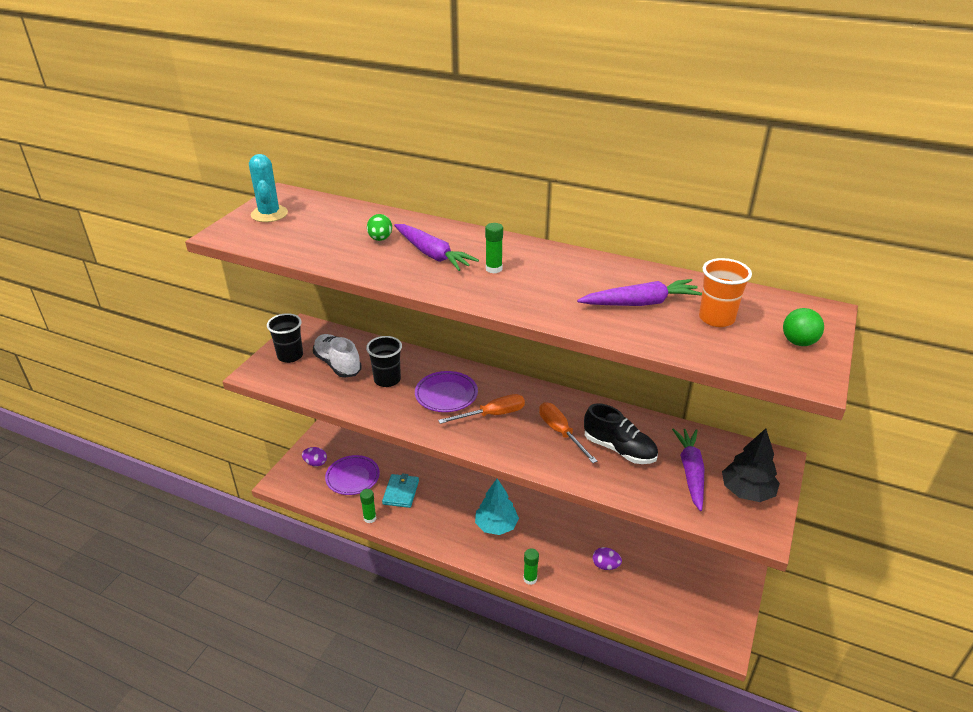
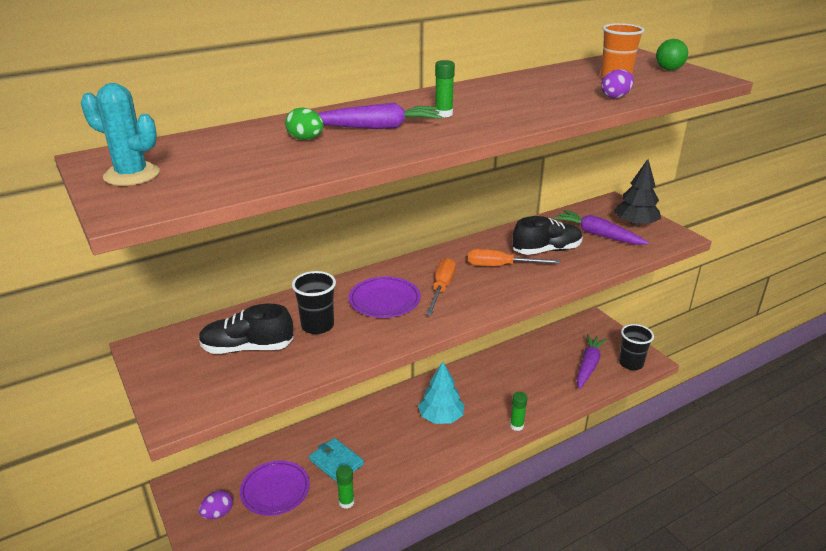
camera: 55 degrees left, 5 degrees down
black cup [267,313,303,363] -> black cup moved to [619,324,654,370]
white shoe [313,334,362,378] -> black shoe [199,304,293,354]
purple carrot [577,279,702,306] -> purple carrot moved to [577,334,607,389]
purple egg [593,547,622,570] -> purple egg moved to [601,69,634,98]

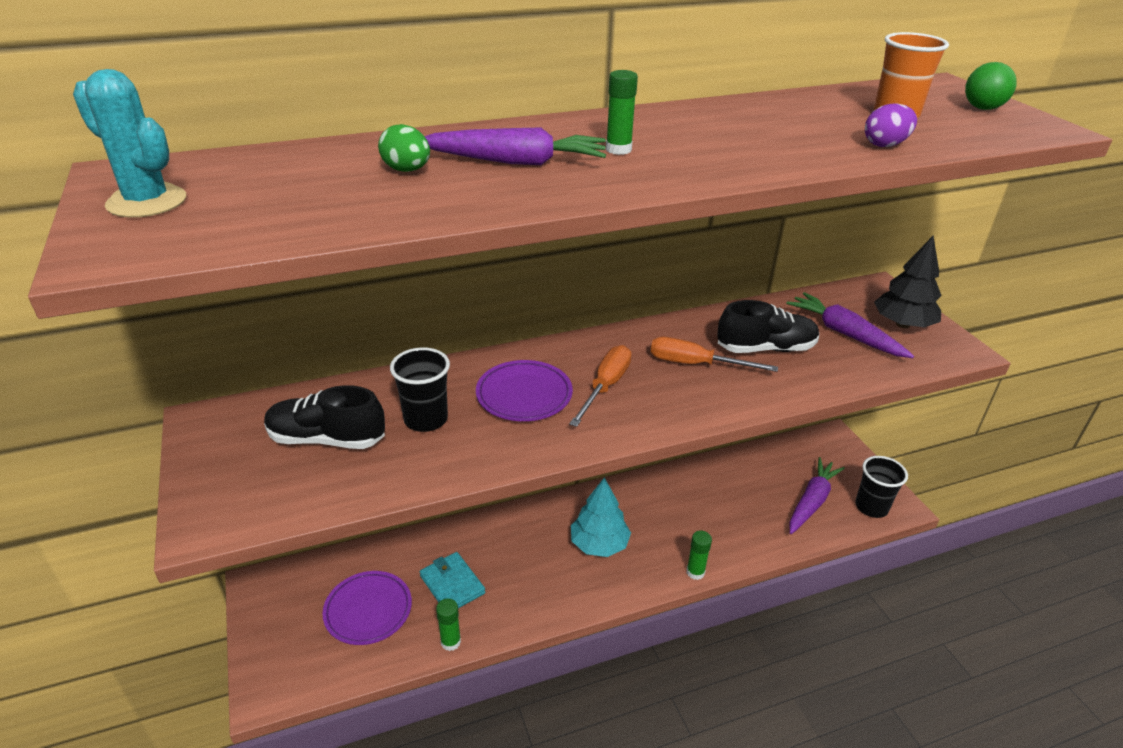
camera: 10 degrees right, 5 degrees up
purple egg [199,490,233,519] -> none

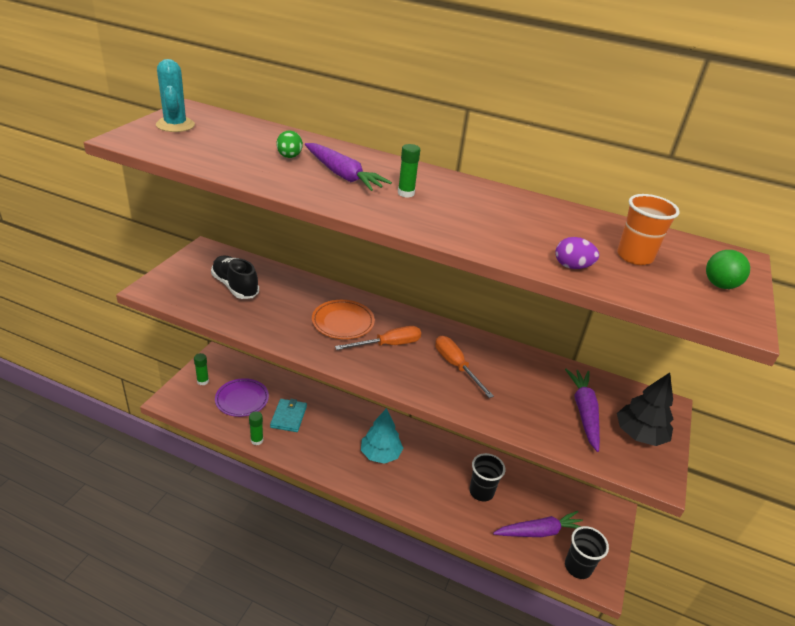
camera: 40 degrees right, 0 degrees up
black cup [390,347,450,432] -> black cup moved to [469,453,505,502]
purple plate [476,360,573,421] -> orange plate [312,300,375,339]
green glue stick [687,531,712,580] -> green glue stick moved to [194,353,209,386]
black shoe [717,300,819,353] -> none

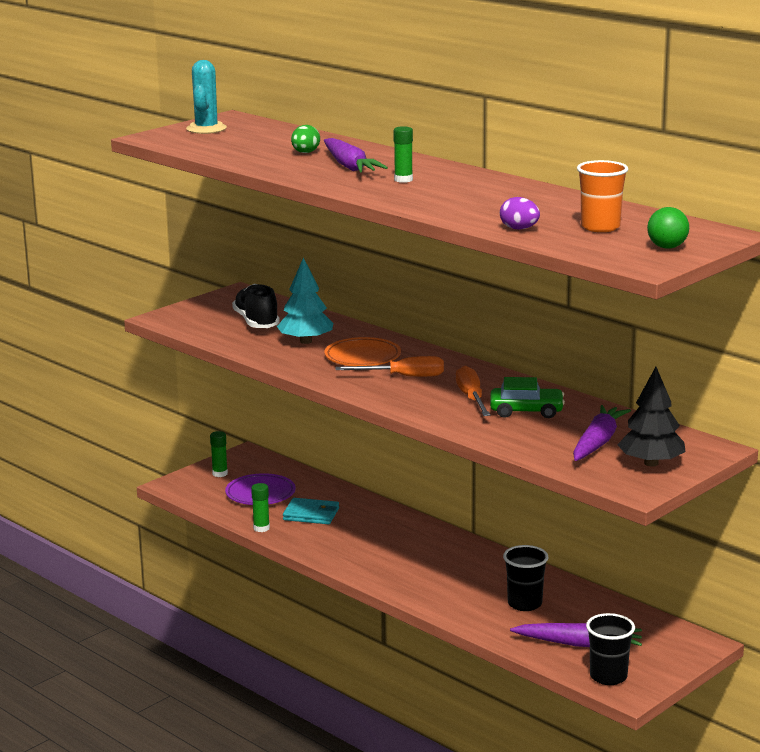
camera: 25 degrees right, 15 degrees down
turquoise wallet [270,399,307,432] -> turquoise wallet turned 75 degrees clockwise [283,498,339,524]
turquoise tree [361,408,403,464] -> turquoise tree moved to [277,258,333,344]
none -> green car [490,377,565,418]

